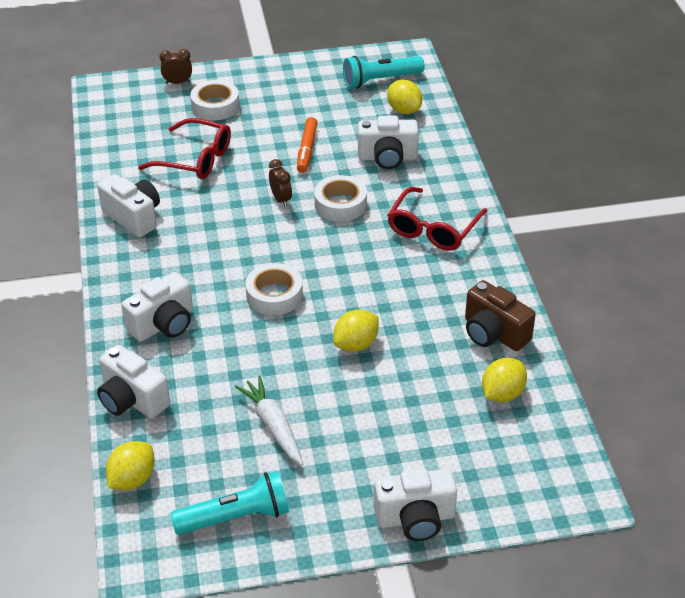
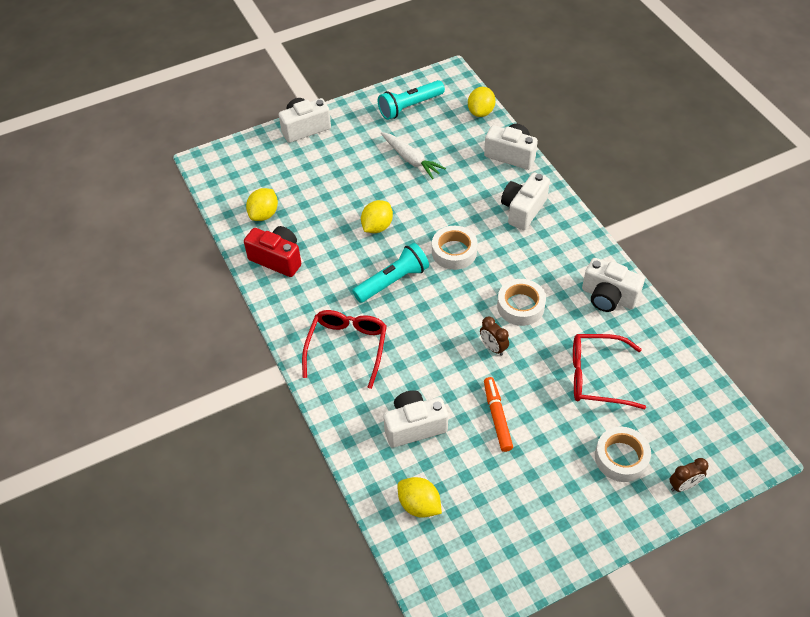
camera: 165 degrees right, 10 degrees up
white tape [314,175,367,222] -> white tape moved to [497,279,546,326]
turquoise flashlight [343,56,425,89] -> turquoise flashlight moved to [352,243,429,303]
brown camera [465,280,536,351] -> red camera [244,226,301,277]

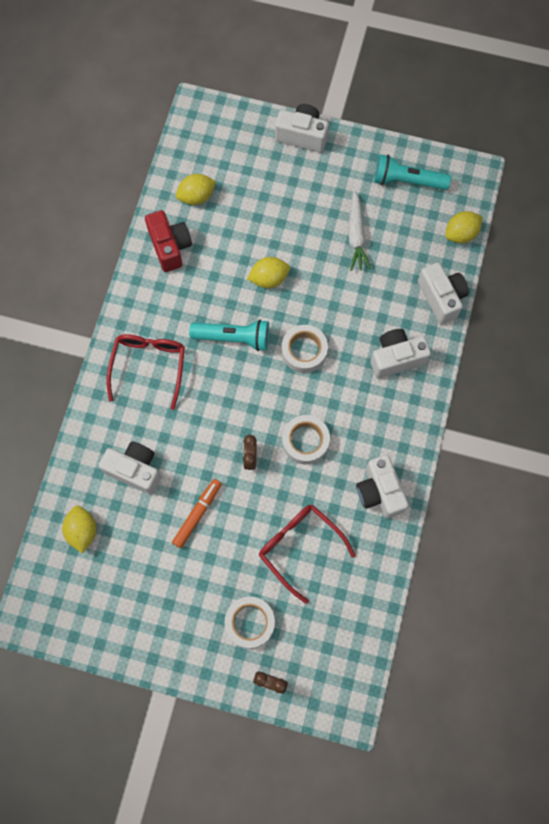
camera: 40 degrees right, 20 degrees up
red glasses [302,310,387,389] -> red glasses turned 45 degrees counterclockwise [106,334,185,410]

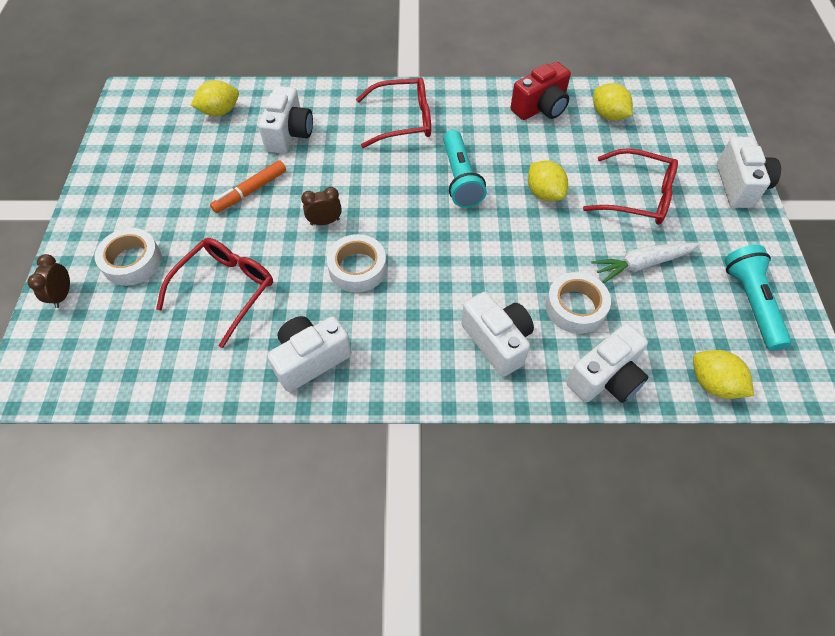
camera: 75 degrees right, 15 degrees down
orange marker [172,479,221,548] -> orange marker turned 120 degrees clockwise [210,160,286,213]
white tape [282,325,328,373] -> white tape moved to [545,272,611,334]
none -> red glasses [583,148,678,225]

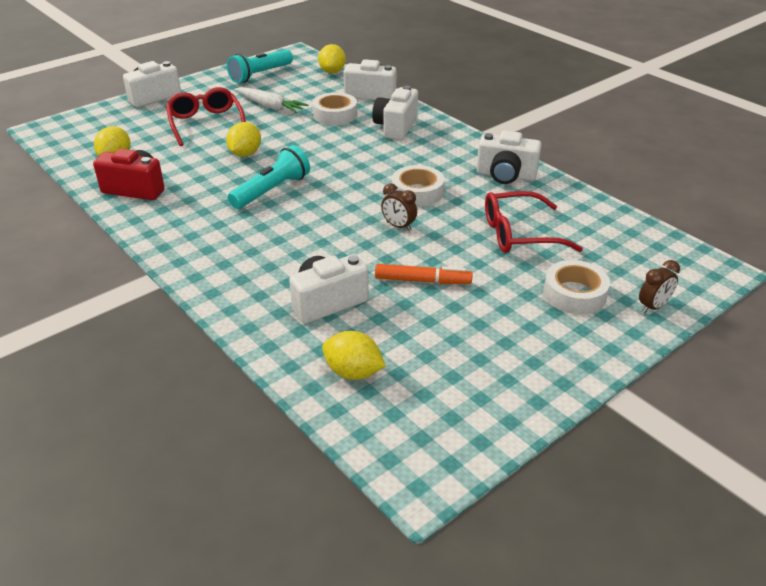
camera: 130 degrees left, 20 degrees down
red glasses [356,77,431,148] -> none

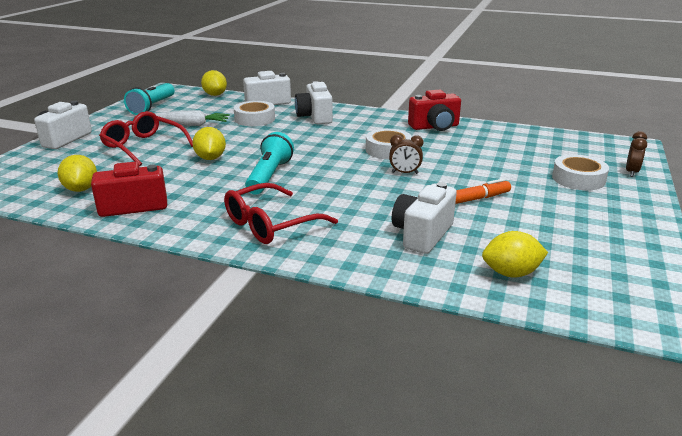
camera: 30 degrees left, 10 degrees down
white camera [477,131,541,184] -> red camera [408,90,461,131]
red glasses [485,191,583,253] -> red glasses moved to [224,183,338,244]

